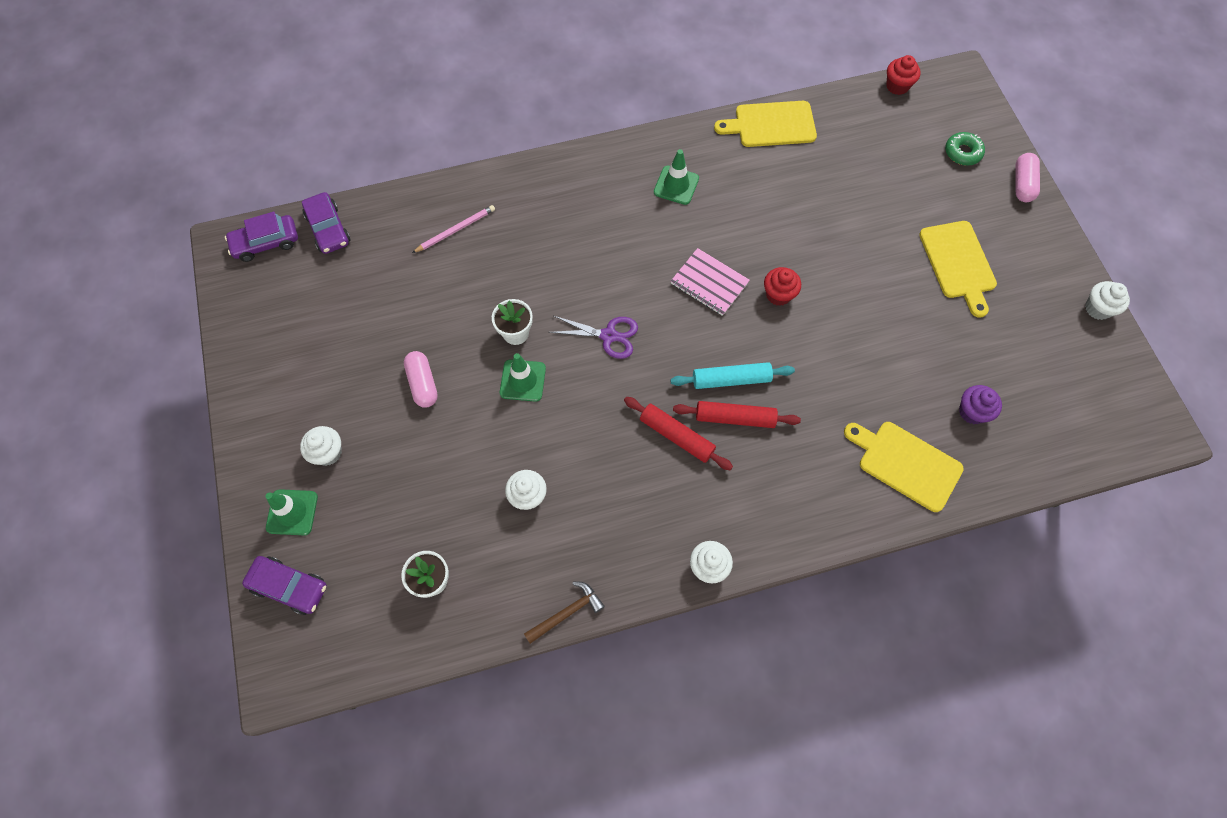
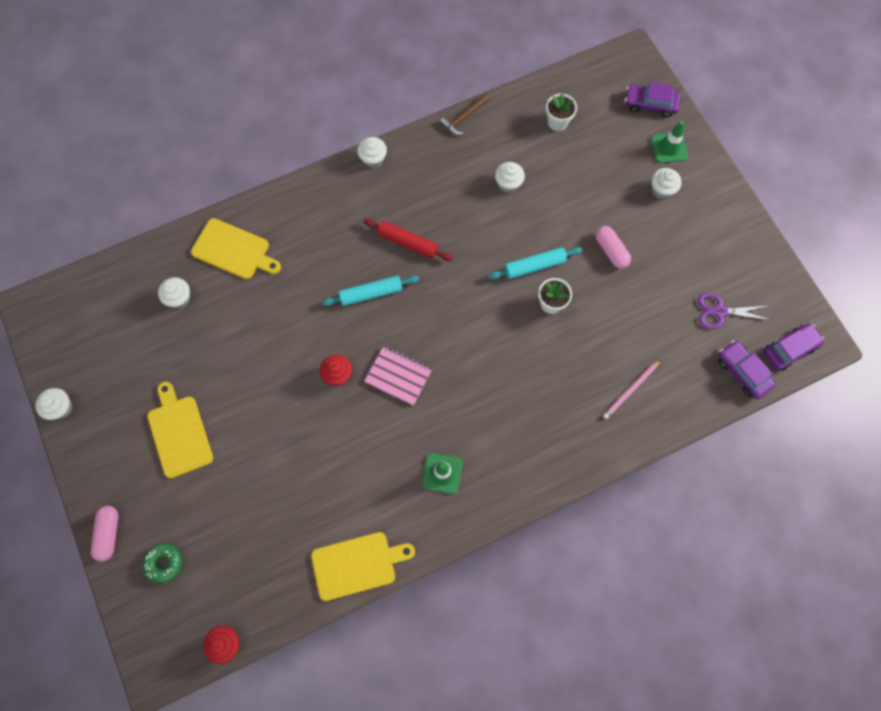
camera: 170 degrees right, 5 degrees up
green traffic cone [500,353,546,402] -> turquoise rolling pin [489,247,583,280]
purple scissors [549,316,638,359] -> purple scissors moved to [698,293,771,329]
red rolling pin [673,401,801,428] -> none
purple cupcake [959,385,1002,424] -> white cupcake [158,277,190,308]

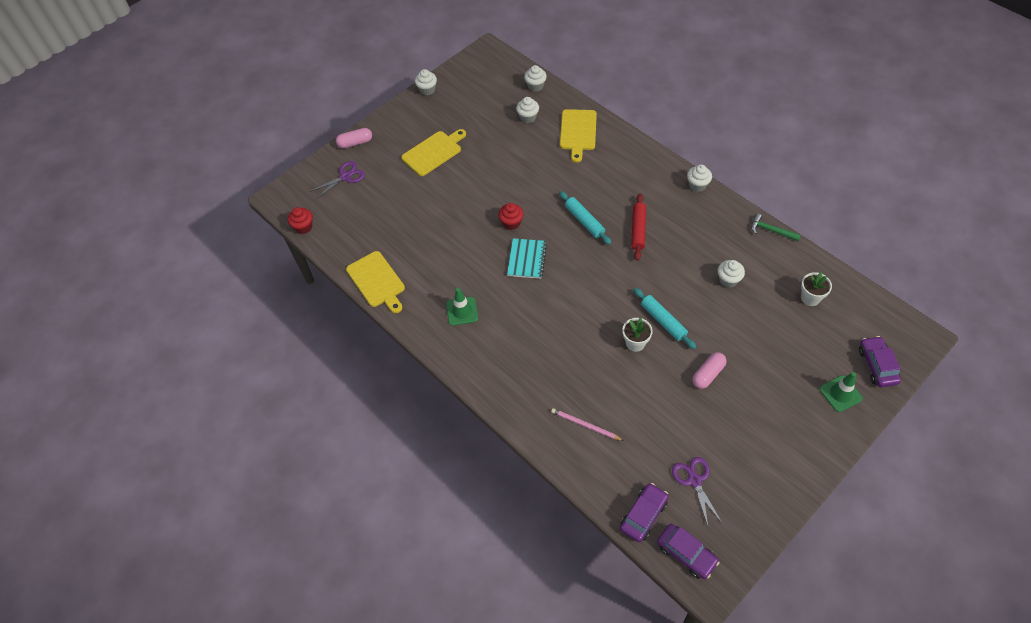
camera: 75 degrees right, 15 degrees down
green donut [143,543,182,583] -> purple scissors [310,161,365,199]
pink notebook [365,345,433,405] -> turquoise notebook [507,238,547,279]
brown hammer [440,94,489,135] -> green hammer [751,213,801,241]
white cupcake [651,168,682,199] -> white cupcake moved to [524,65,547,92]

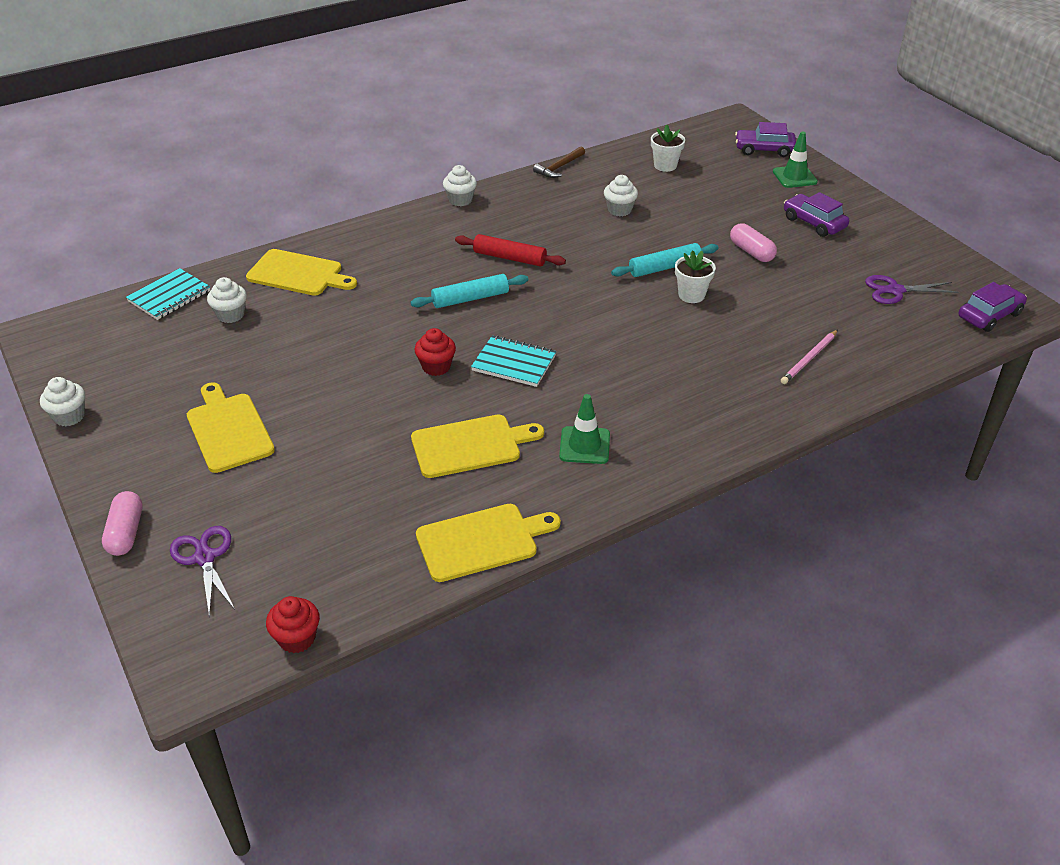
camera: 80 degrees left, 15 degrees down
white cupcake [524,65,547,92] -> turquoise notebook [126,268,210,320]
purple car [620,483,669,542] -> purple car moved to [784,192,849,237]
green hammer [751,213,801,241] -> brown hammer [533,147,585,178]
none -> yellow cutting board [411,415,544,478]

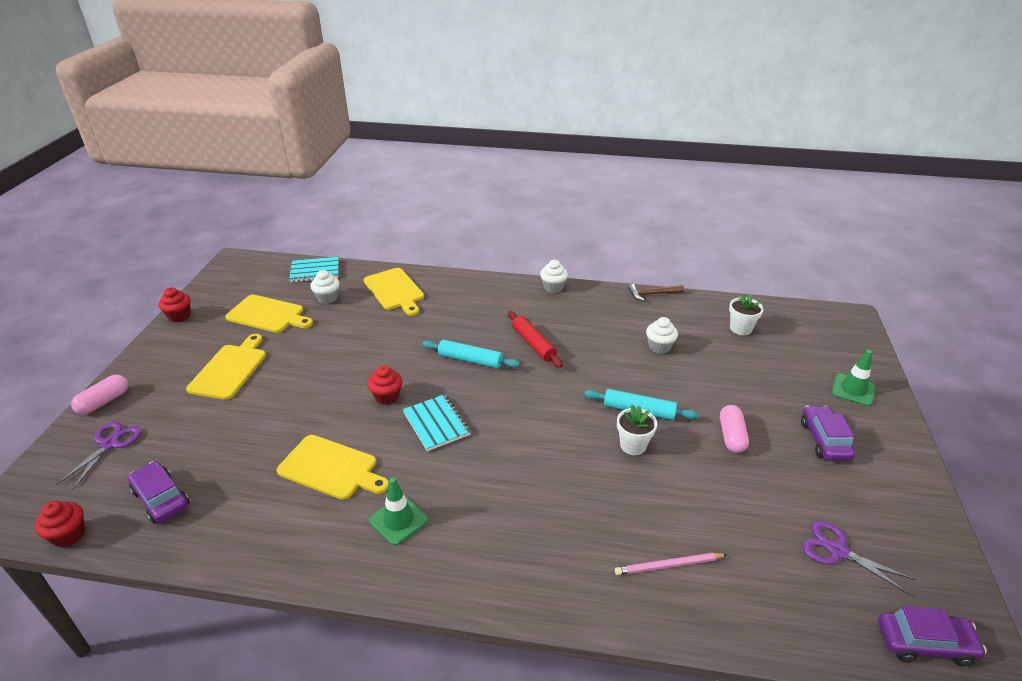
camera: 40 degrees right, 5 degrees down
white cupcake [40,377,85,426] -> red cupcake [159,287,190,322]
yellow cutting board [416,504,561,582] -> yellow cutting board moved to [225,295,313,333]
purple car [735,122,796,157] -> purple car moved to [128,461,189,523]

